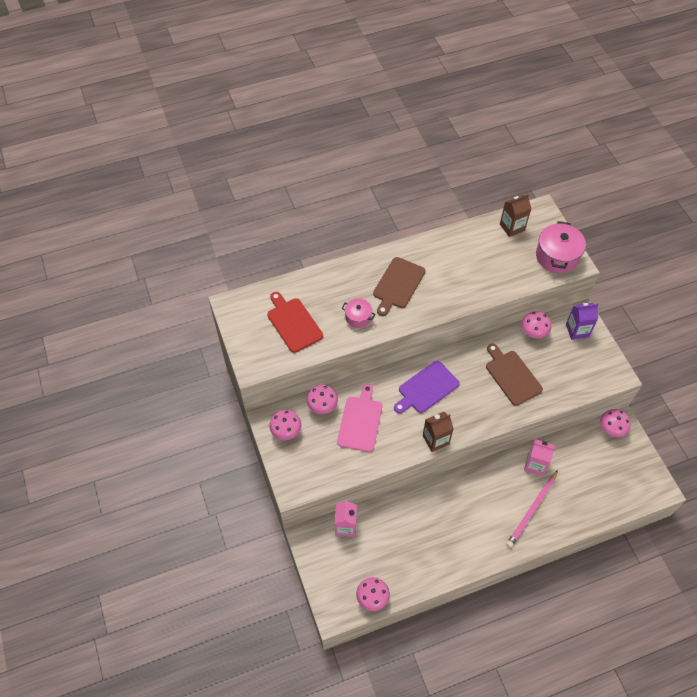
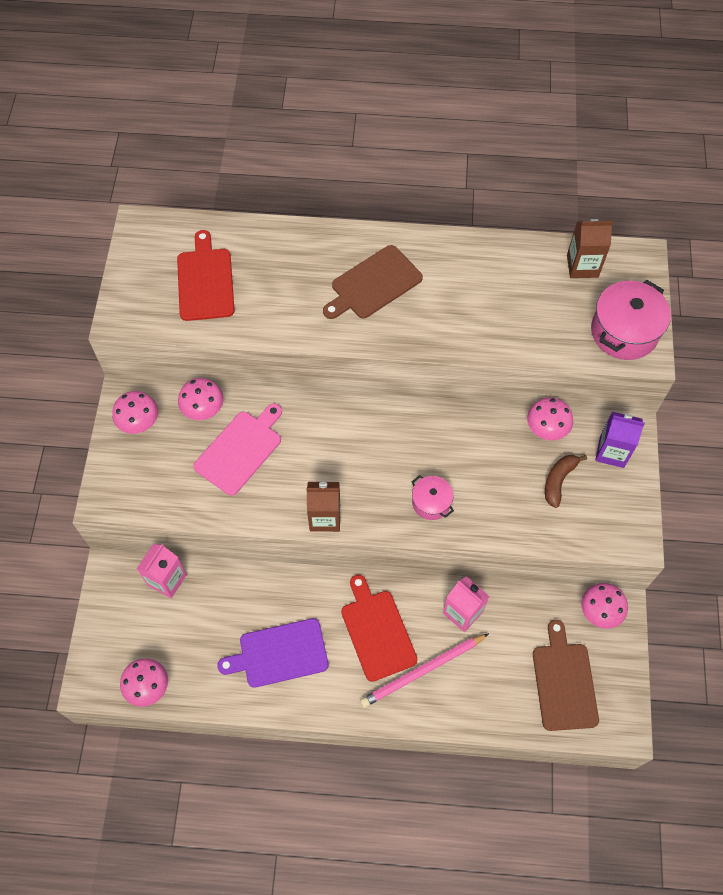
camera: 25 degrees right, 5 degrees up
pink pot [342,298,375,328] -> pink pot moved to [412,475,454,520]
purple cutting board [394,361,460,414] -> purple cutting board moved to [217,618,329,688]
brown cutting board [486,343,543,406] -> brown cutting board moved to [533,620,599,731]
none -> red cutting board [341,575,418,682]
none -> brown banana [545,455,587,508]

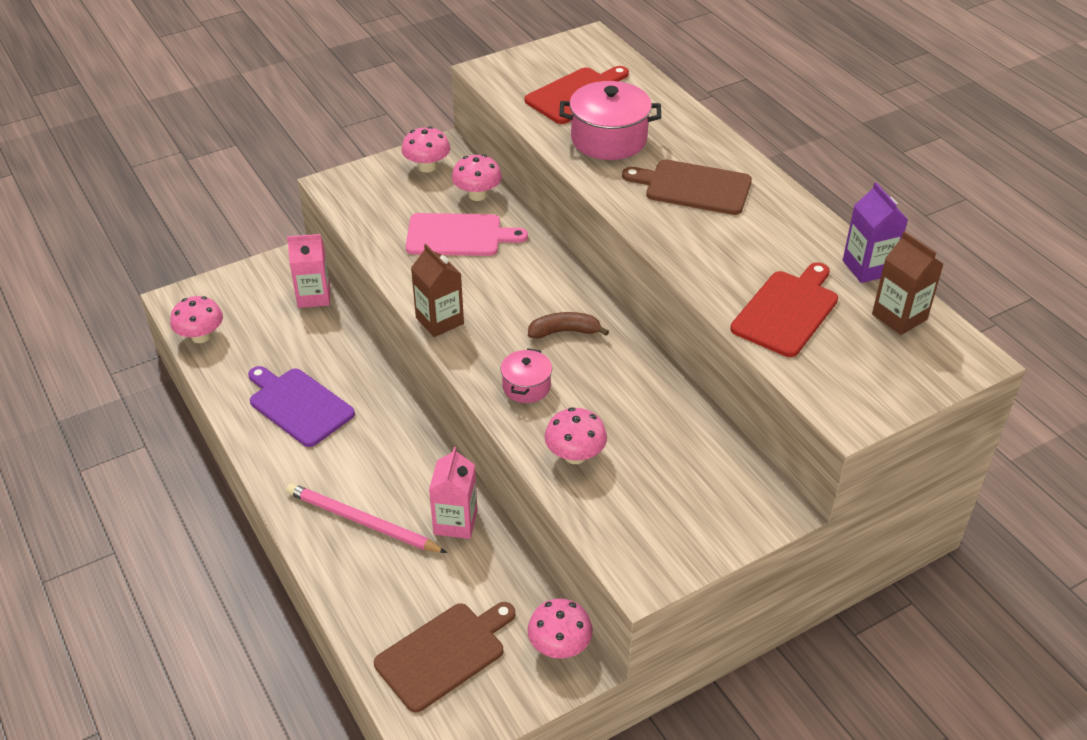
camera: 55 degrees right, 20 degrees down
red cutting board [341,575,418,682] -> red cutting board moved to [730,262,838,357]
pink mushroom [527,397,573,440] -> pink mushroom moved to [544,407,607,464]
brown banana [545,455,587,508] -> brown banana moved to [528,312,609,339]
pink pot [591,280,671,360] -> pink pot moved to [559,81,661,160]
purple carton [595,412,645,468] -> purple carton moved to [843,182,908,283]

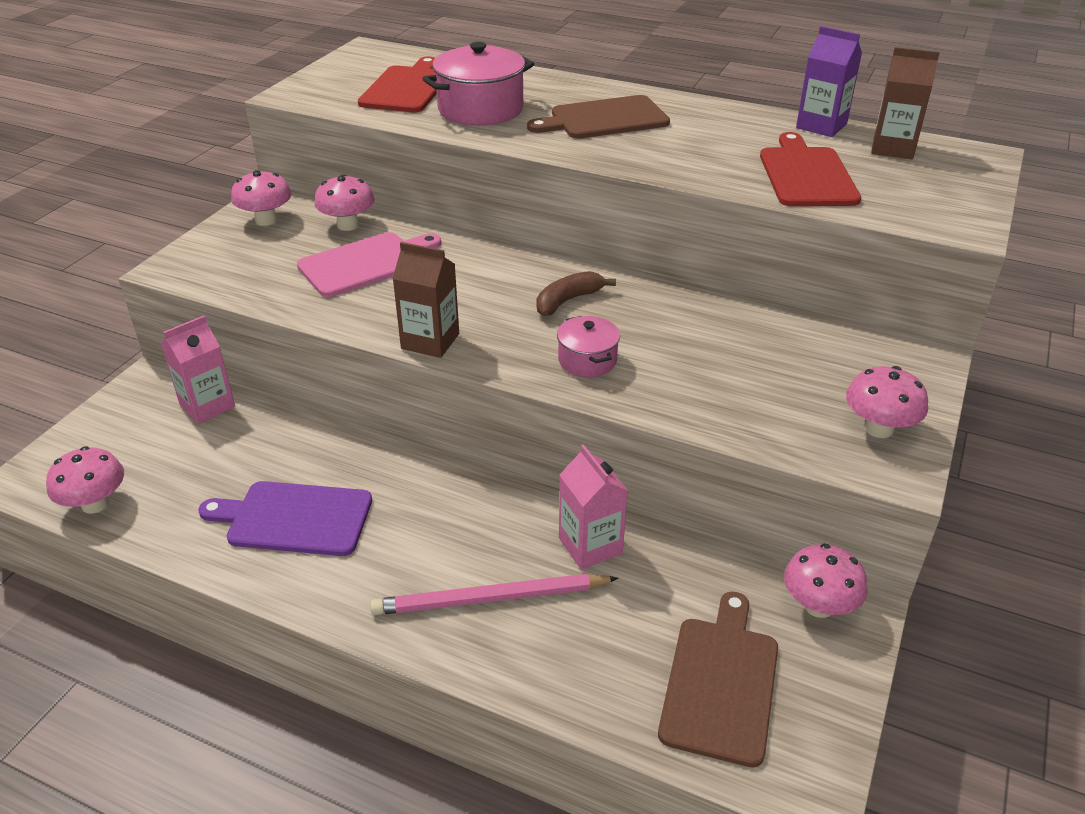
camera: 35 degrees left, 5 degrees down
pink mushroom [544,407,607,464] -> pink mushroom moved to [846,366,928,438]

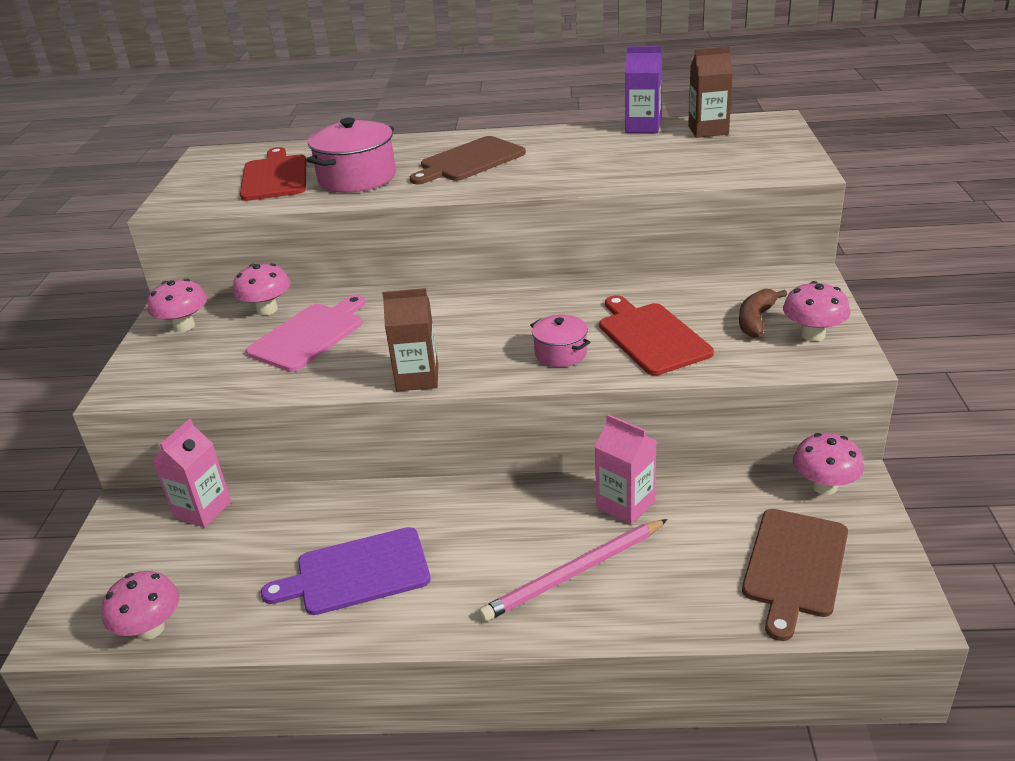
camera: 20 degrees left, 5 degrees down
brown banana [537,271,616,316] -> brown banana moved to [739,289,787,338]
brown cutting board [658,592,778,768] -> brown cutting board turned 150 degrees counterclockwise [742,509,848,641]
red cutting board [760,132,861,206] -> red cutting board moved to [599,295,714,375]

